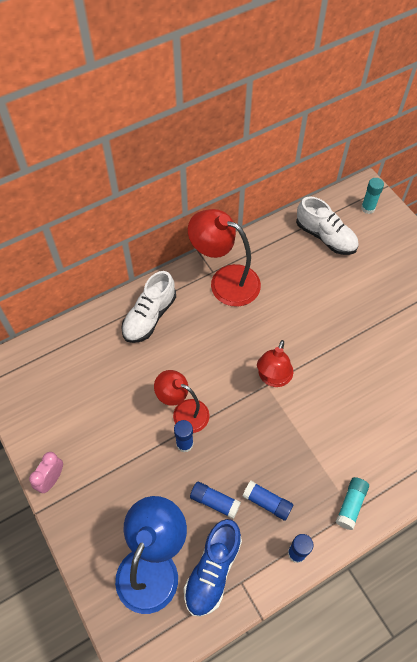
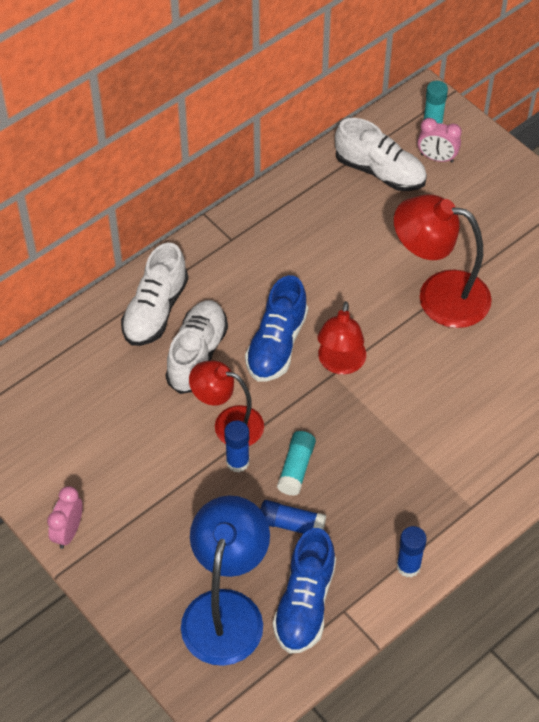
camera: 10 degrees left, 5 degrees down
red lamp [188,209,261,307] -> red lamp moved to [394,194,492,328]
blue glue stick [242,481,293,521] -> none
turquoise glue stick [336,477,369,530] -> turquoise glue stick moved to [277,431,316,496]
none -> white shoe [166,300,228,394]
none -> blue shoe [245,275,308,382]
none -> pink clock [417,118,462,163]

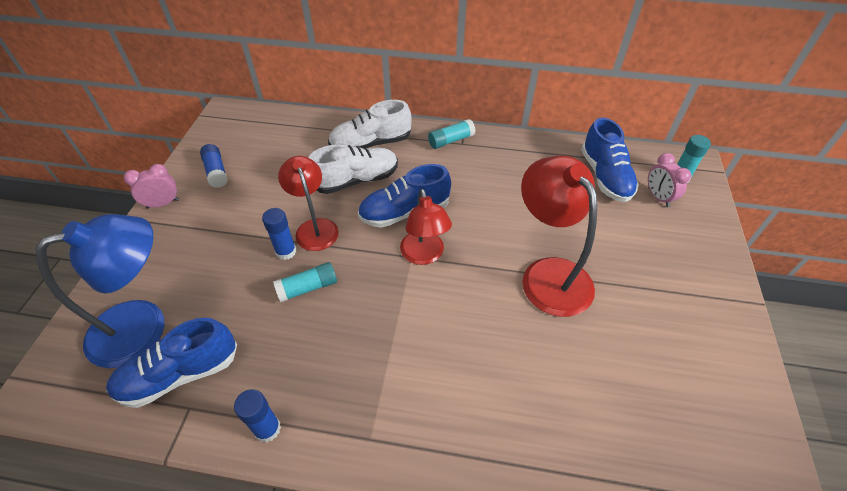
camera: 50 degrees right, 5 degrees down
blue glue stick [260,500,326,534] -> blue glue stick moved to [200,144,228,188]
red lamp [317,301,366,375] -> red lamp turned 75 degrees counterclockwise [400,189,452,265]
white shoe [335,118,427,191] -> blue shoe [581,118,639,202]
none -> turquoise glue stick [428,119,475,149]

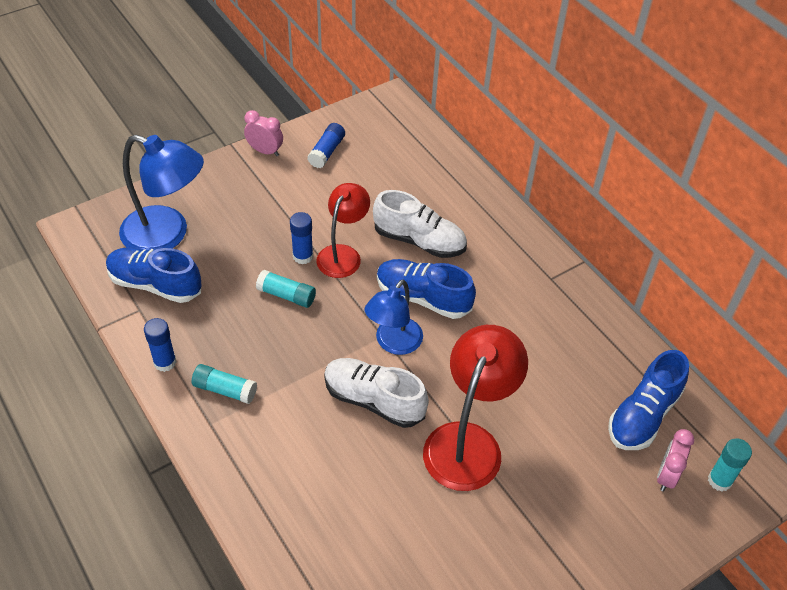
camera: 45 degrees right, 0 degrees up
white shoe [328,100,412,148] -> white shoe moved to [324,358,429,428]
red lamp [400,189,452,265] -> blue lamp [364,279,423,355]
turquoise glue stick [428,119,475,149] -> turquoise glue stick moved to [192,364,257,404]

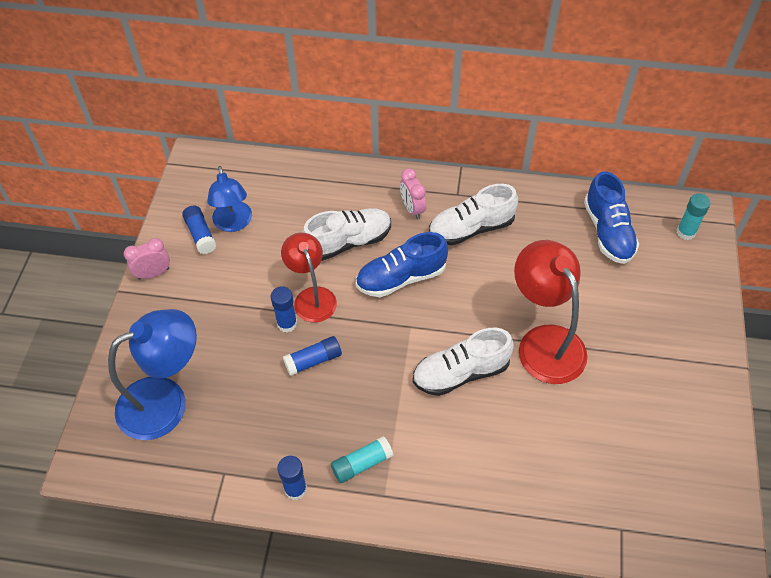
camera: 45 degrees left, 5 degrees up
blue shoe [106,247,202,303] -> none
turquoise glue stick [256,270,316,308] -> blue glue stick [283,336,342,376]
blue lamp [364,279,423,355] -> blue lamp moved to [207,166,252,232]
pink clock [657,429,694,492] -> pink clock moved to [400,168,426,220]
none -> white shoe [429,184,518,245]

